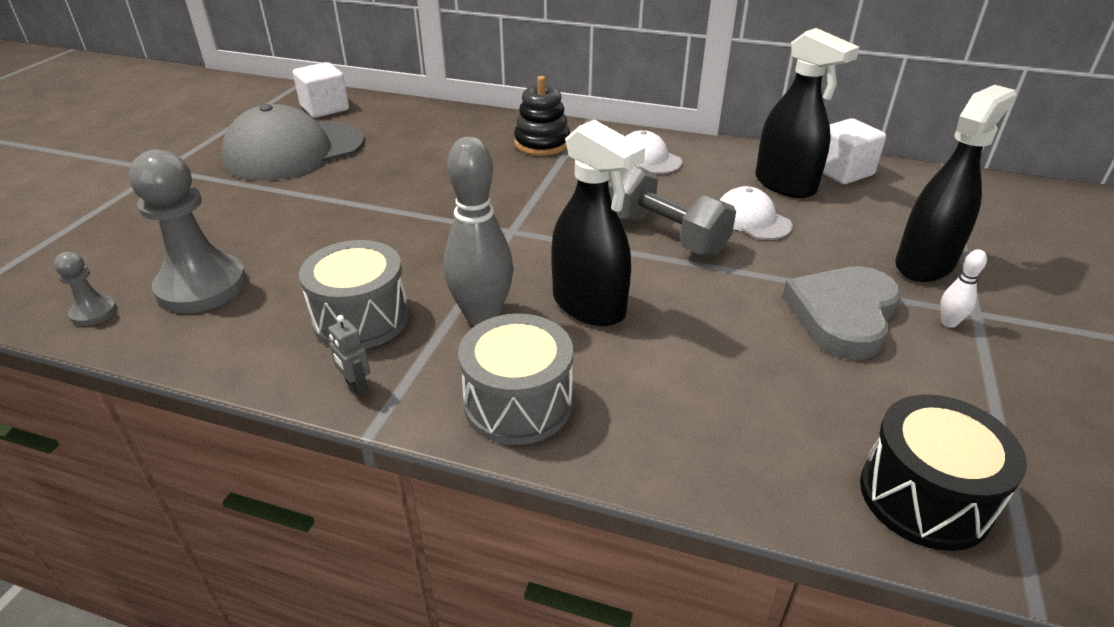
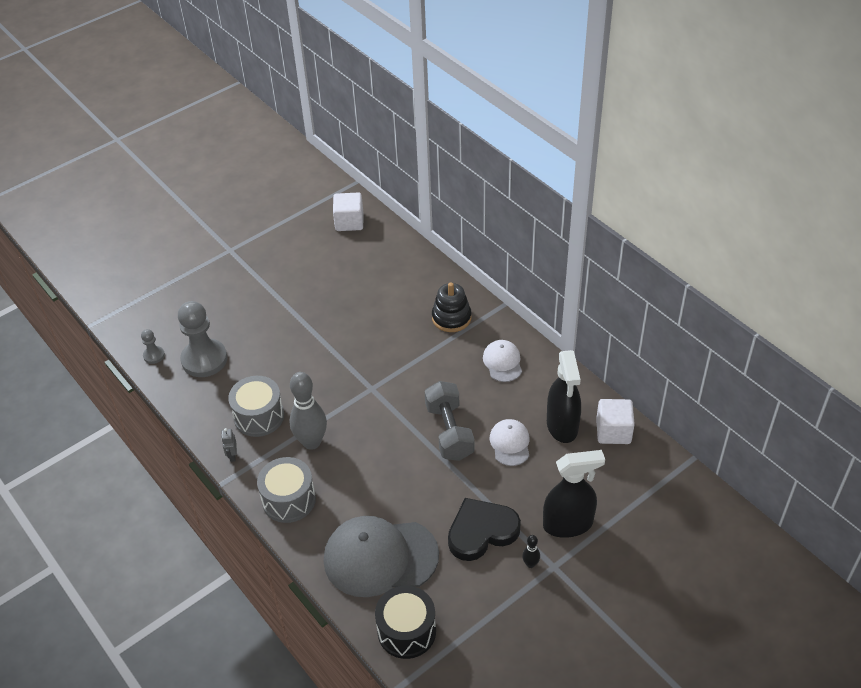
camera: 35 degrees right, 10 degrees up
grey cap [221,104,364,181] -> grey cap moved to [324,516,439,597]
black spray bottle [551,119,645,326] -> none
grey heart [782,266,901,360] -> black heart [448,498,521,561]
white bowling pin [940,249,987,328] -> black bowling pin [522,535,540,568]

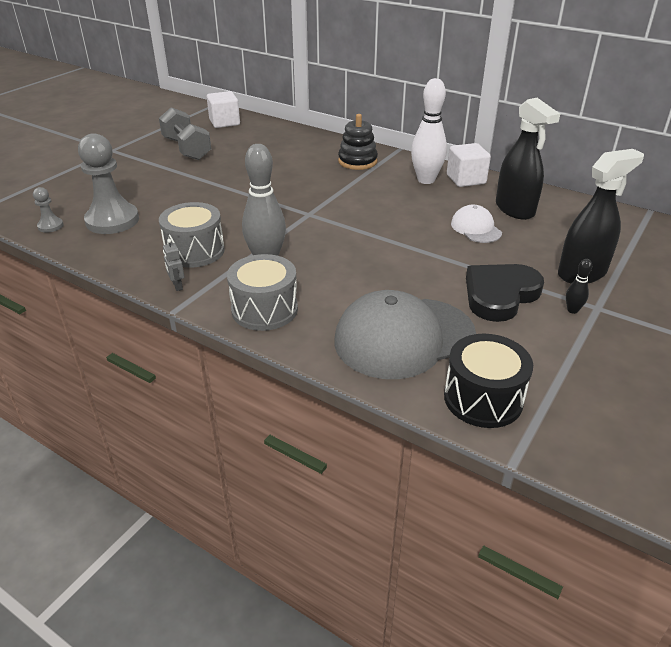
camera: 20 degrees left, 10 degrees down
grey dumbbell [425,381,475,461] -> grey dumbbell moved to [159,107,211,160]
white cap [483,340,522,382] -> white bowling pin [411,78,447,184]
white cube [596,399,635,444] -> white cube moved to [447,143,491,187]

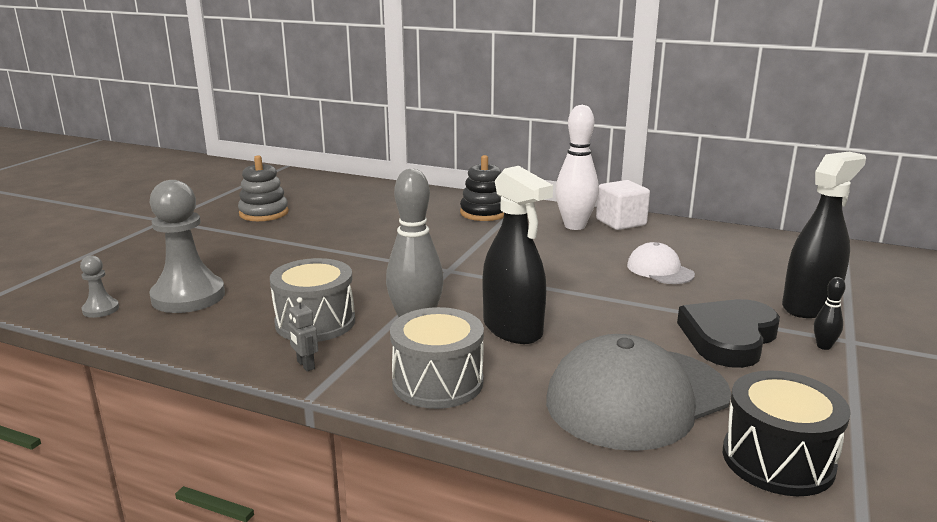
camera: 10 degrees left, 15 degrees down
grey dumbbell [159,107,211,160] -> grey stacking toy [238,155,289,221]
white cube [207,91,240,128] -> none
black spray bottle [496,98,560,220] -> black spray bottle moved to [483,166,553,344]

